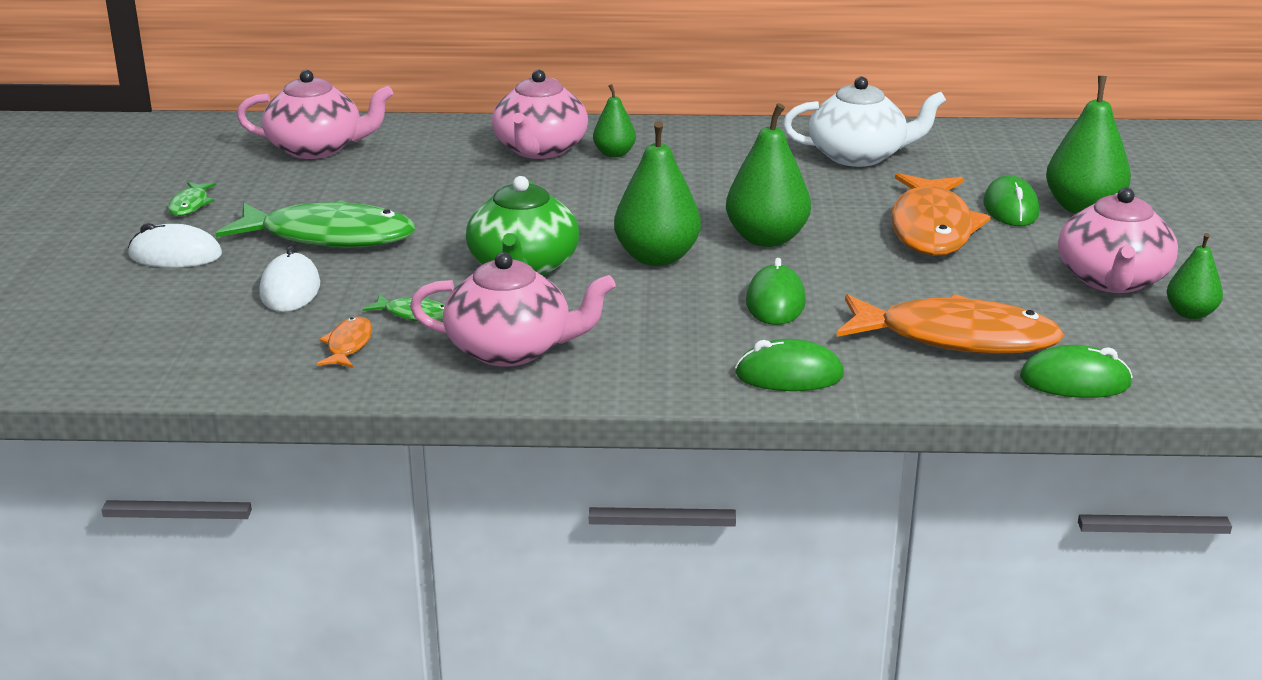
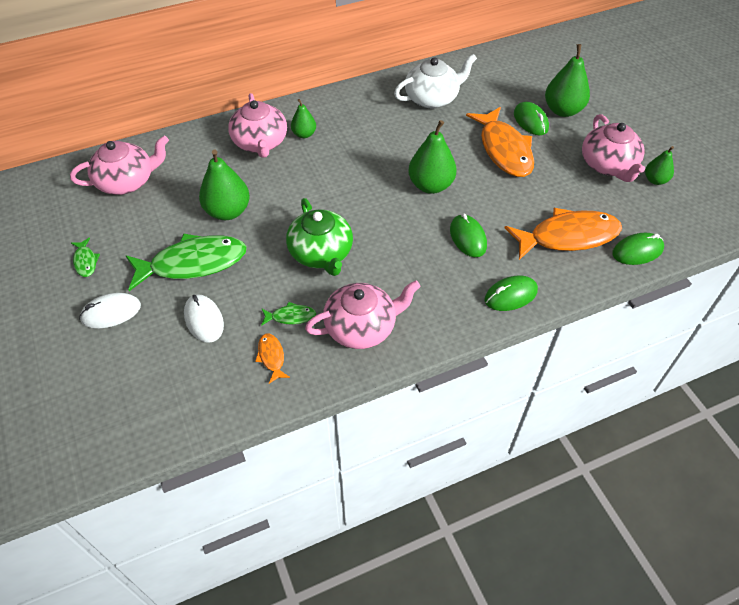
camera: 25 degrees left, 25 degrees up
green pear [614,121,701,266] -> green pear moved to [199,150,250,220]

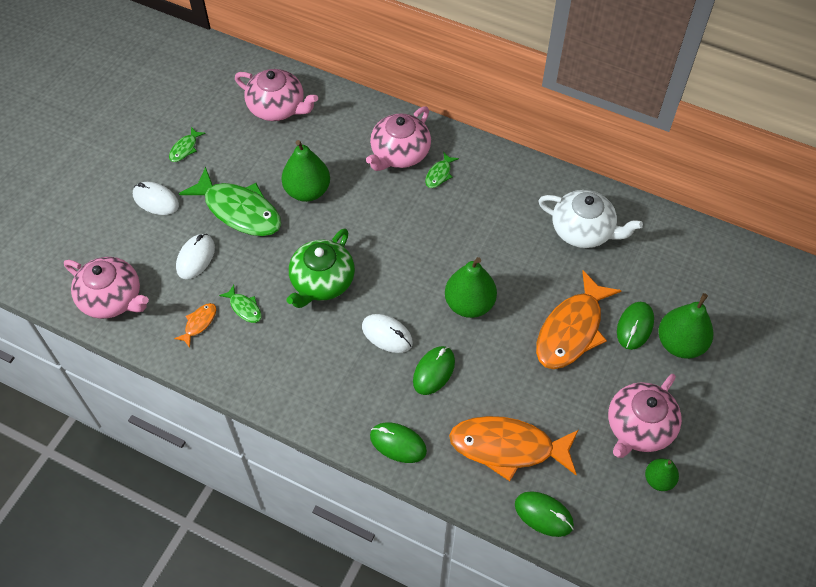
camera: 50 degrees right, 5 degrees up
green pear [291,99,316,138] -> green fish [425,152,459,188]
pink teapot [305,280,421,349] -> pink teapot moved to [64,257,149,319]
orange fish [505,208,622,260] -> orange fish turned 150 degrees clockwise [449,416,578,481]
none -> white mouse [362,314,413,353]

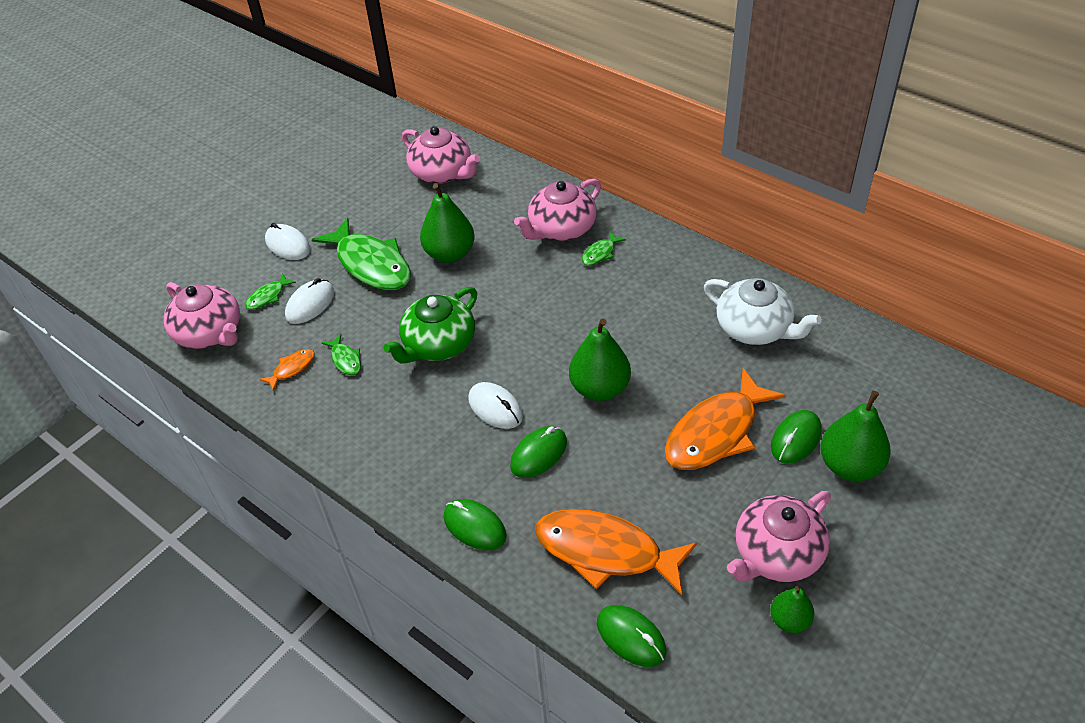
camera: 15 degrees right, 10 degrees down
green fish [169,127,206,162] -> green fish moved to [245,273,296,310]

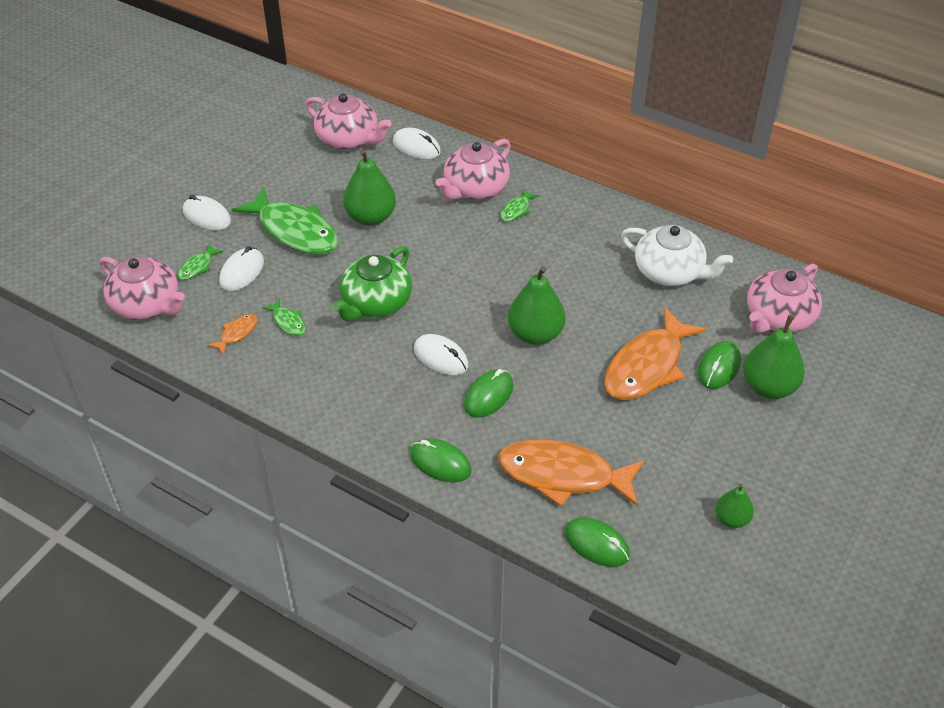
camera: 10 degrees left, 0 degrees up
pink teapot [727,491,831,582] -> pink teapot moved to [747,264,822,333]
none -> white mouse [393,128,441,159]

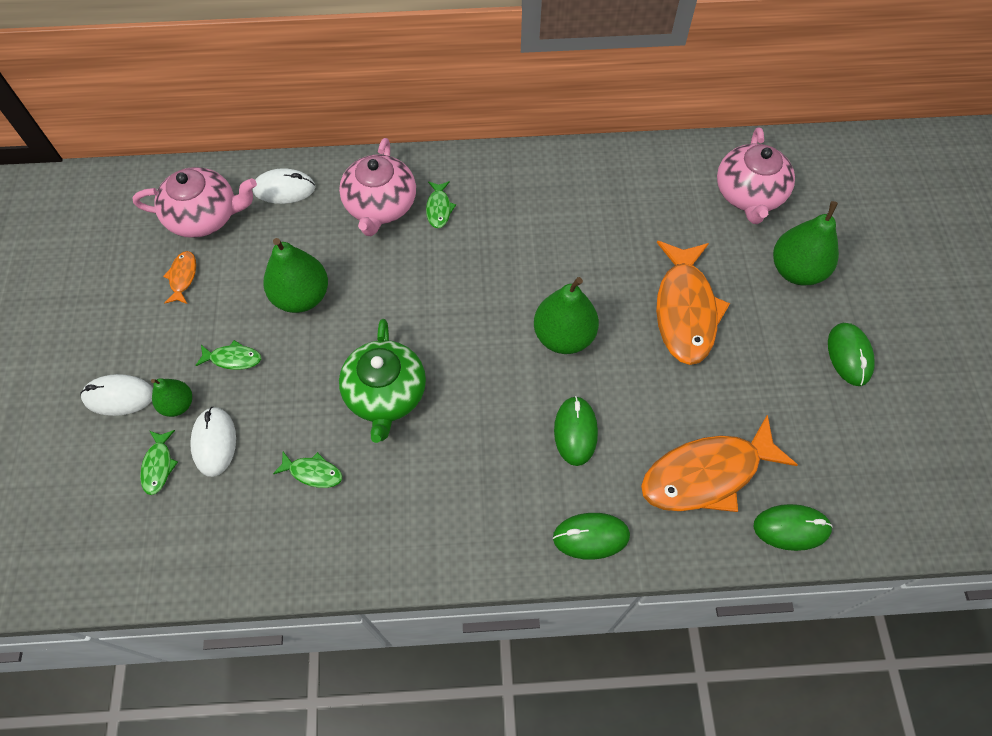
camera: 35 degrees left, 15 degrees up
pink teapot [100,257,185,320] -> none
orange fish [208,314,257,355] -> orange fish moved to [163,251,196,304]
green fish [232,187,338,255] -> green fish [195,340,261,370], size x0.44
white mouse [414,334,468,375] -> none
white teapot [621,225,733,286] -> none
green mouse [698,341,741,389] -> green mouse moved to [828,323,875,386]
green pear [716,483,754,528] -> green pear moved to [151,378,192,417]

